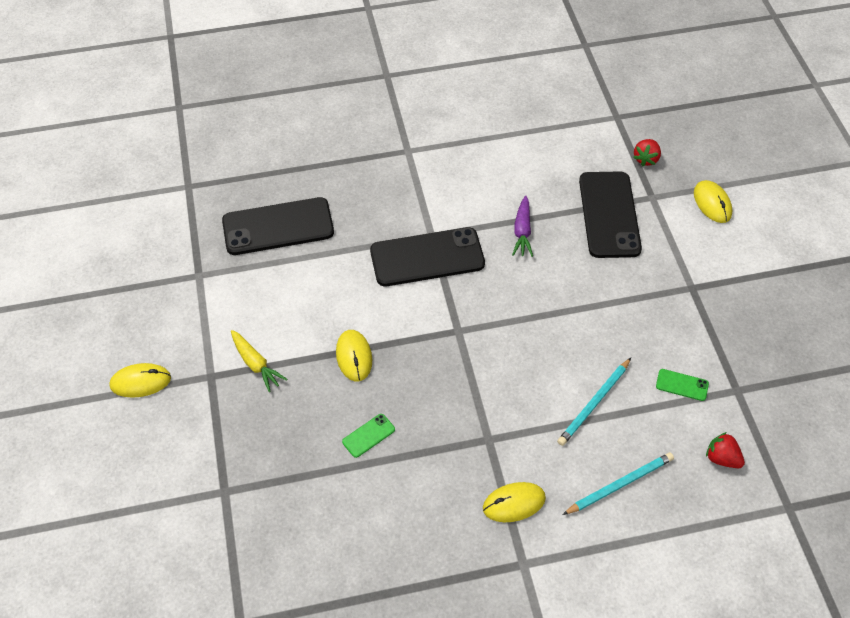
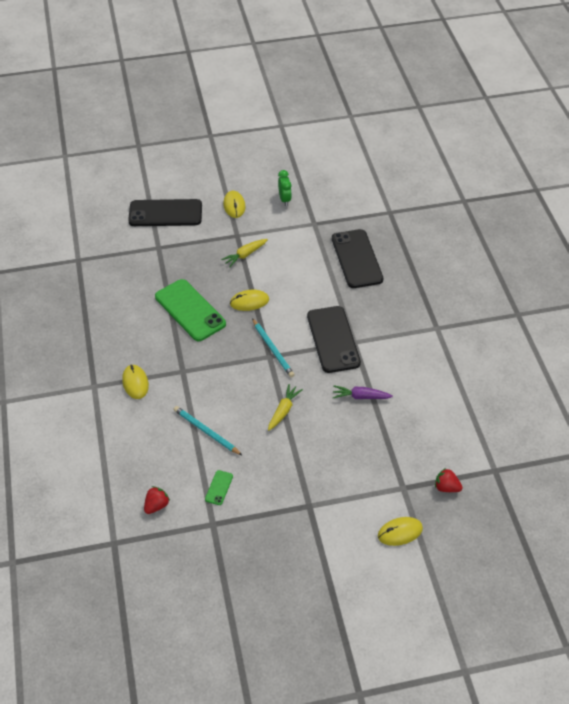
camera: 90 degrees right, 5 degrees down
green phone [342,414,395,458] -> green phone [155,279,226,341], size x2.38
turquoise pencil [562,452,674,515] -> turquoise pencil moved to [252,318,295,378]
black phone [579,171,642,258] -> black phone moved to [128,199,202,226]
none -> yellow carrot [268,384,303,431]
none -> green clock [278,170,292,206]

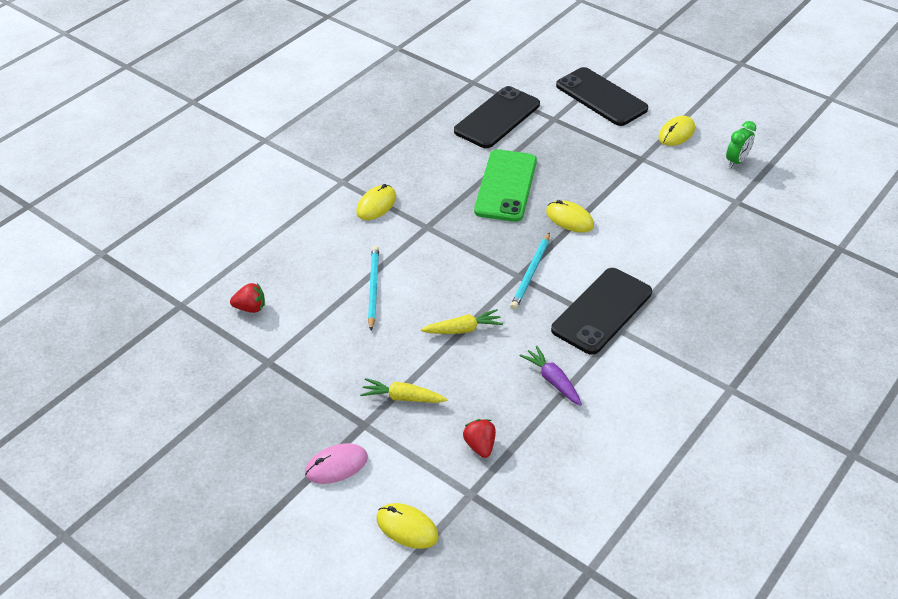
camera: 50 degrees right, 5 degrees down
green phone [205,470,233,505] -> none
yellow carrot [221,239,268,267] -> yellow carrot moved to [360,378,447,403]
black phone [332,229,383,288] -> black phone moved to [454,86,540,148]
red strawberry [435,468,463,492] -> red strawberry moved to [463,419,496,458]
none -> pink mouse [305,443,368,484]

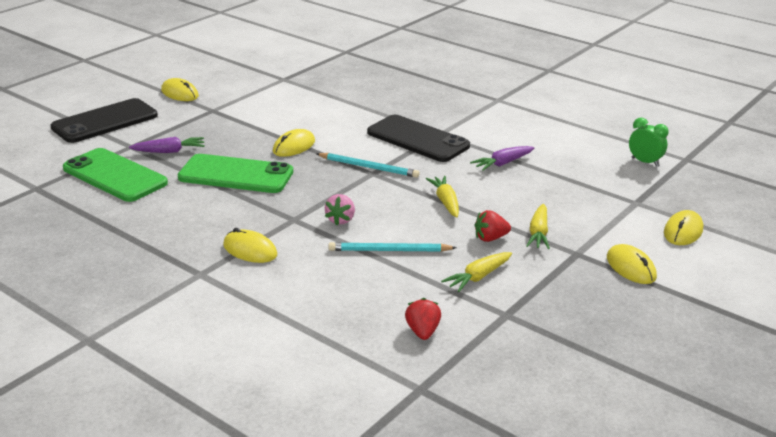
camera: 90 degrees left, 15 degrees down
pink mouse [305,443,368,484] -> yellow mouse [607,244,657,284]
black phone [454,86,540,148] -> green phone [63,148,168,202]
red strawberry [463,419,496,458] -> red strawberry moved to [475,210,511,242]
green clock [726,121,756,168] -> green clock moved to [629,118,669,167]
none -> purple carrot [129,137,205,153]
none -> pink strawberry [325,194,355,225]
none -> yellow carrot [441,252,512,292]

